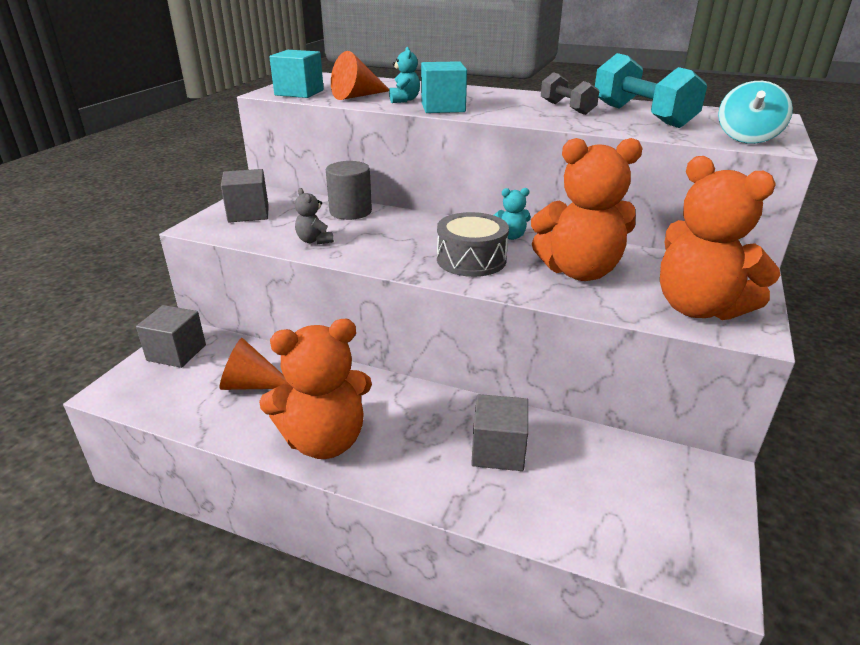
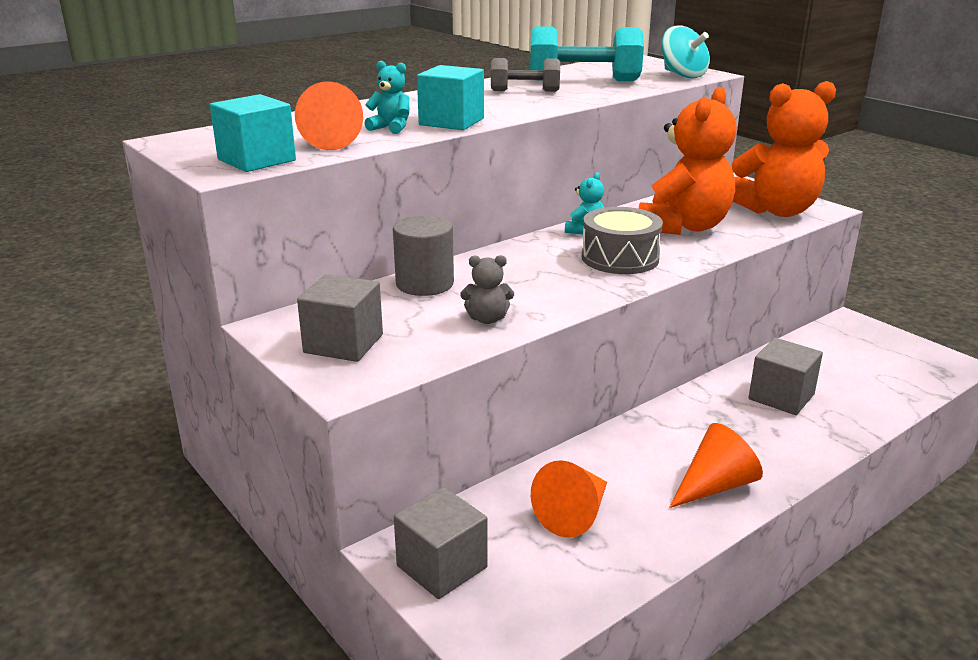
camera: 60 degrees left, 5 degrees down
orange teddy bear [259,319,372,459] -> orange cone [669,423,763,508]

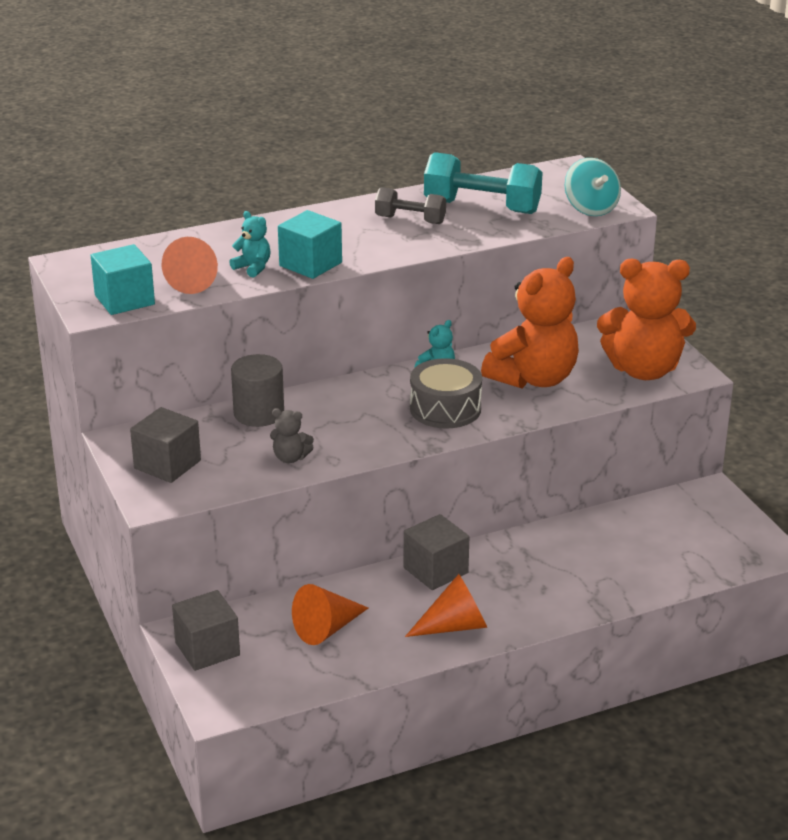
camera: 15 degrees right, 5 degrees up
grey cube [749,338,823,415] -> grey cube moved to [404,514,469,590]

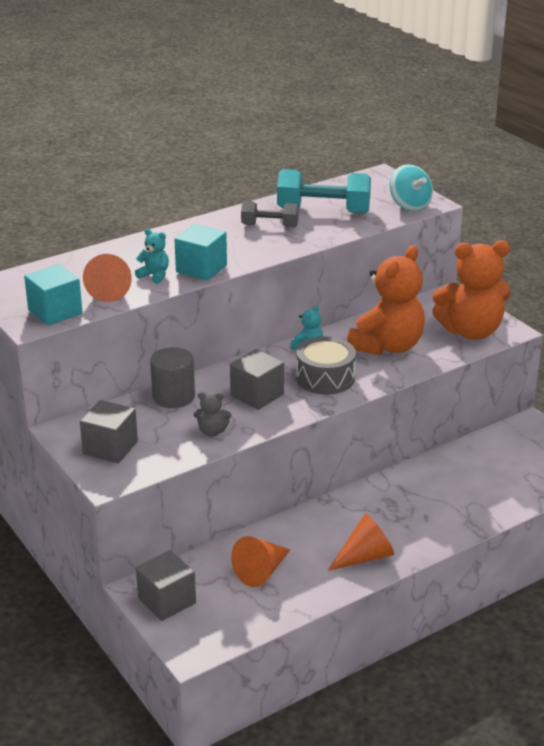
camera: 10 degrees left, 0 degrees up
grey cube [404,514,469,590] -> grey cube moved to [230,349,284,410]

